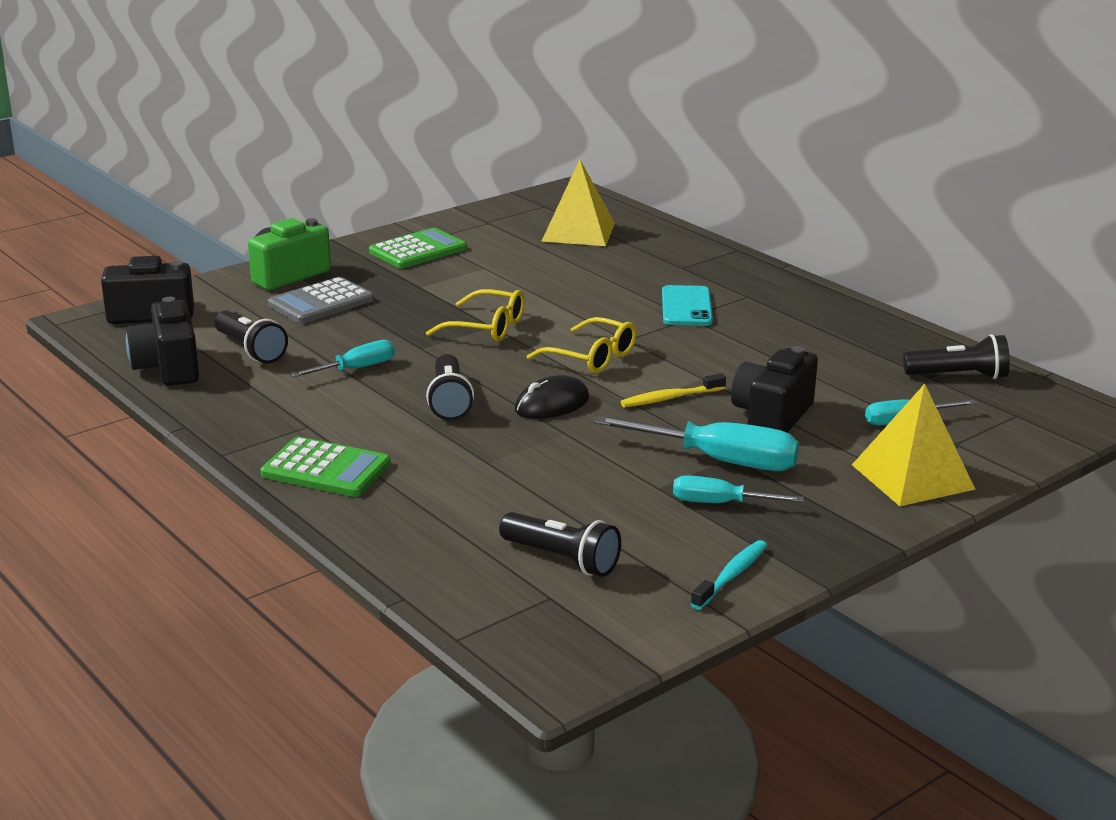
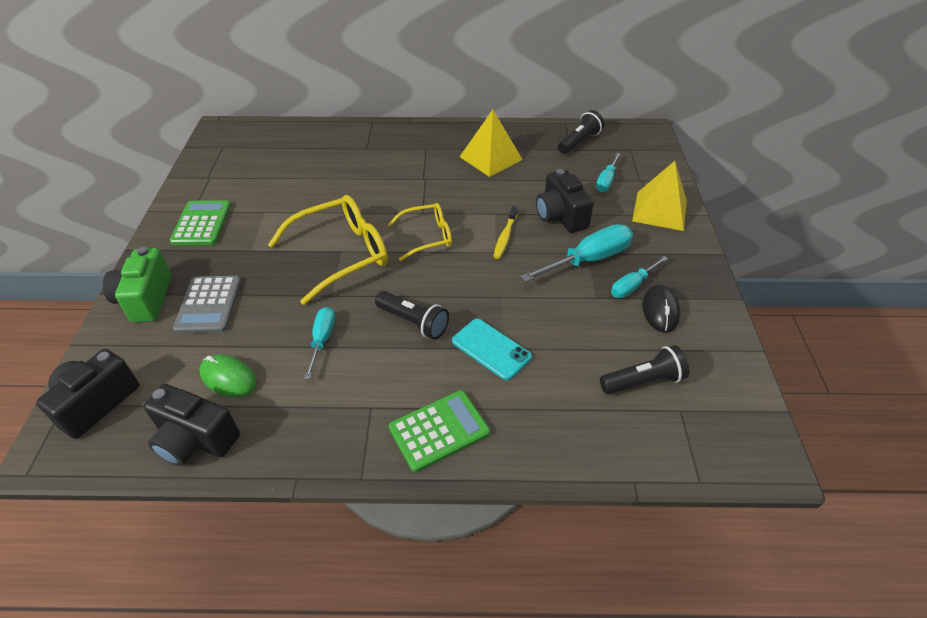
camera: 50 degrees left, 20 degrees up
black flashlight [215,310,288,363] -> green mouse [199,354,257,398]
yellow glasses [426,289,525,342] -> yellow glasses [268,195,388,305], size x1.65
black mouse [515,375,589,419] -> black mouse moved to [642,284,680,333]
yellow pyramid [541,160,615,246] -> yellow pyramid moved to [460,110,523,177]
turquoise phone [662,285,713,326] -> turquoise phone moved to [452,319,532,380]
turquoise toothbrush [691,540,768,610] -> none

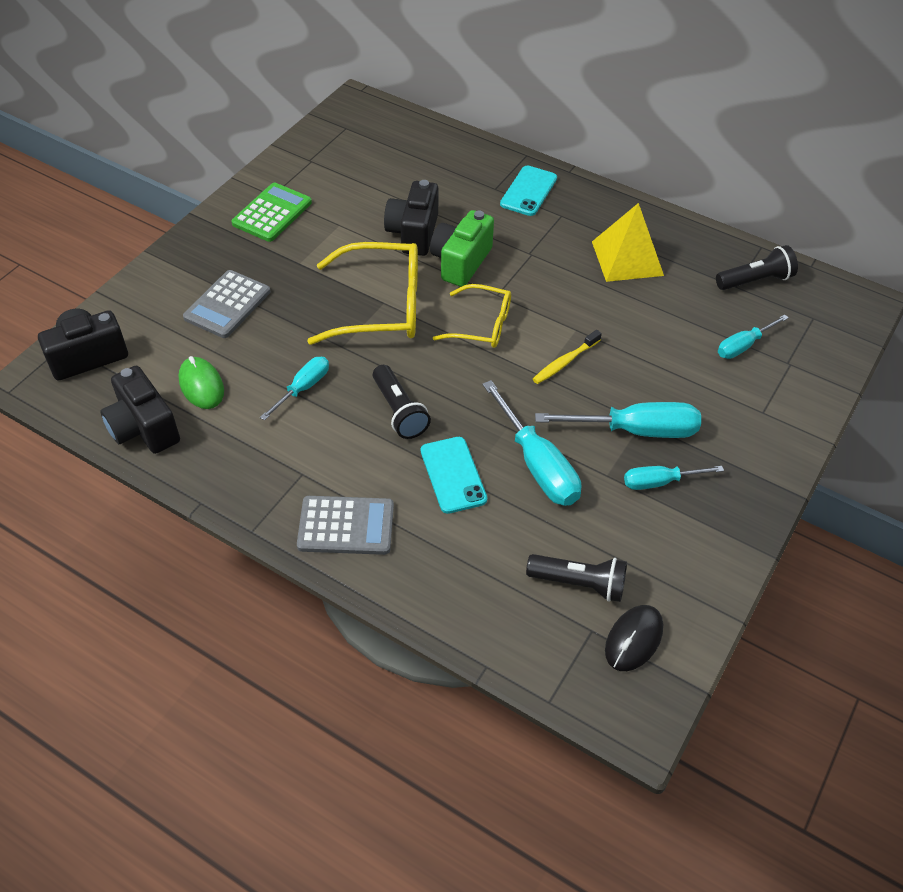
camera: 30 degrees right, 5 degrees up
green camera [103,247,171,322] -> green camera moved to [430,210,494,287]
green calculator [389,390,490,472] -> grey calculator [297,496,394,555]
black camera [536,169,594,233] -> black camera moved to [384,180,439,256]
yellow pyramid [632,161,687,231] -> none
black mouse [642,284,680,333] -> black mouse moved to [605,605,663,671]
none -> turquoise screwdriver [482,380,581,506]
none -> turquoise phone [500,166,557,216]

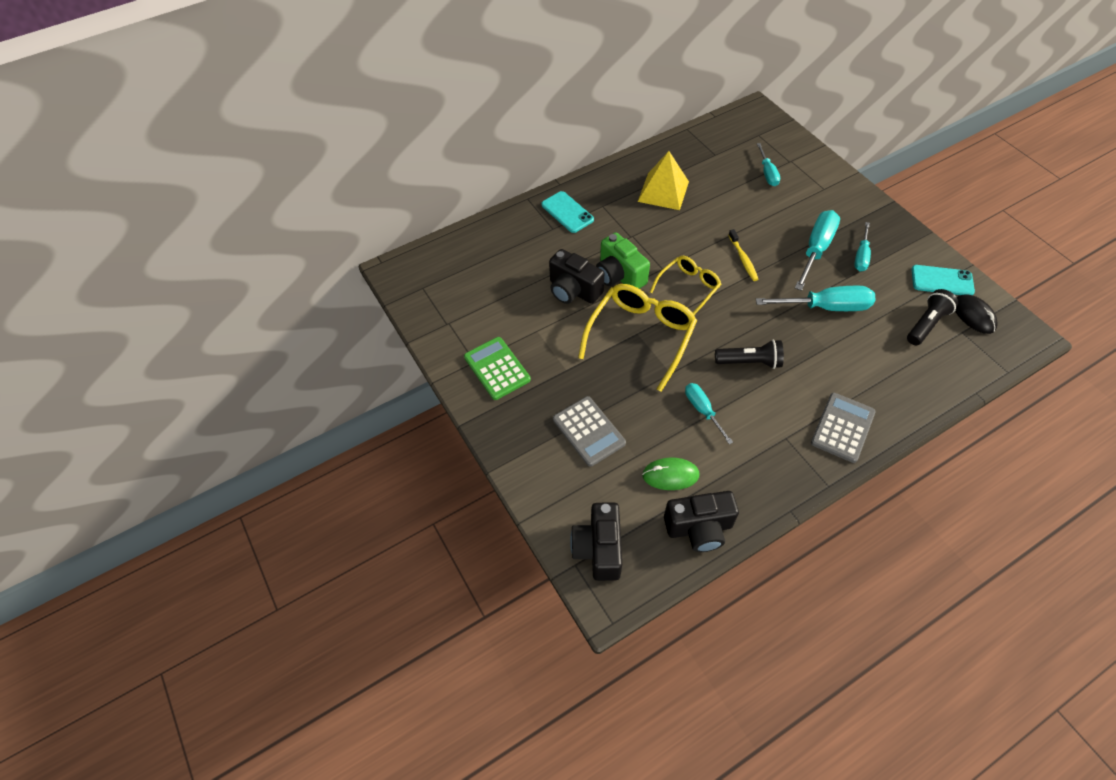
camera: 60 degrees left, 5 degrees up
turquoise phone [421,437,487,514] -> turquoise phone moved to [911,265,975,295]
black flashlight [716,245,798,290] -> none

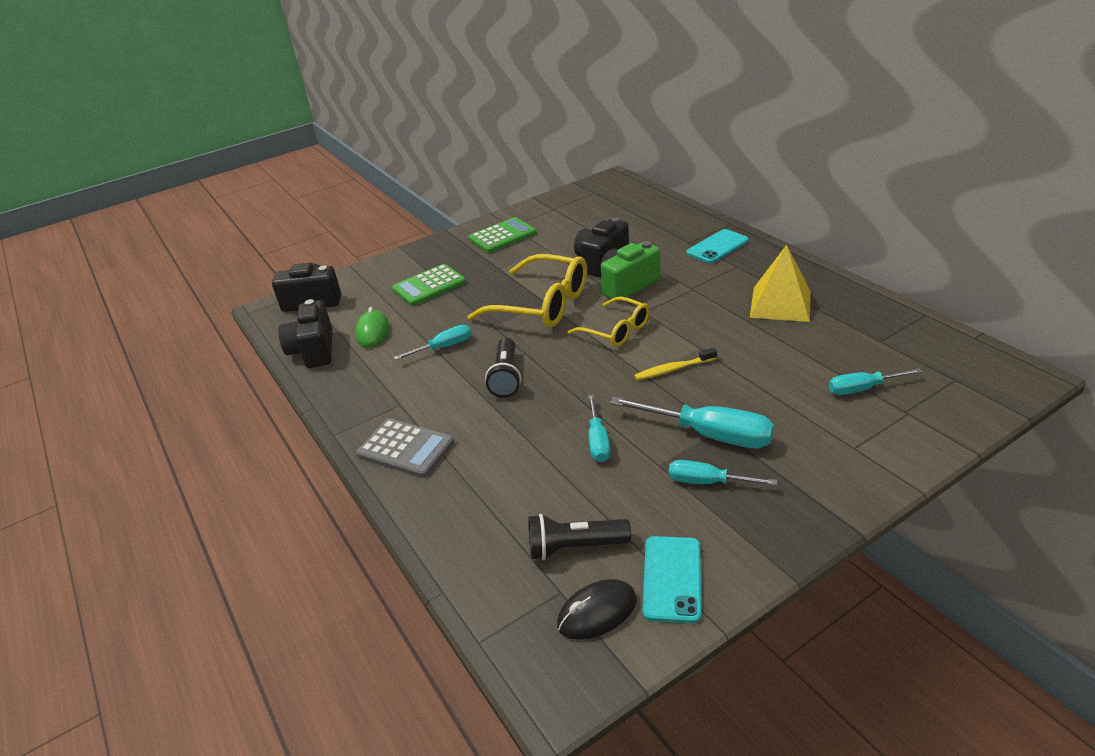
camera: 90 degrees right, 20 degrees down
grey calculator [553,396,626,467] -> green calculator [392,264,466,306]
turquoise screwdriver [756,286,875,311] -> turquoise screwdriver [588,394,610,462], size x0.60
black flashlight [907,289,958,345] -> black flashlight turned 135 degrees clockwise [528,514,631,560]

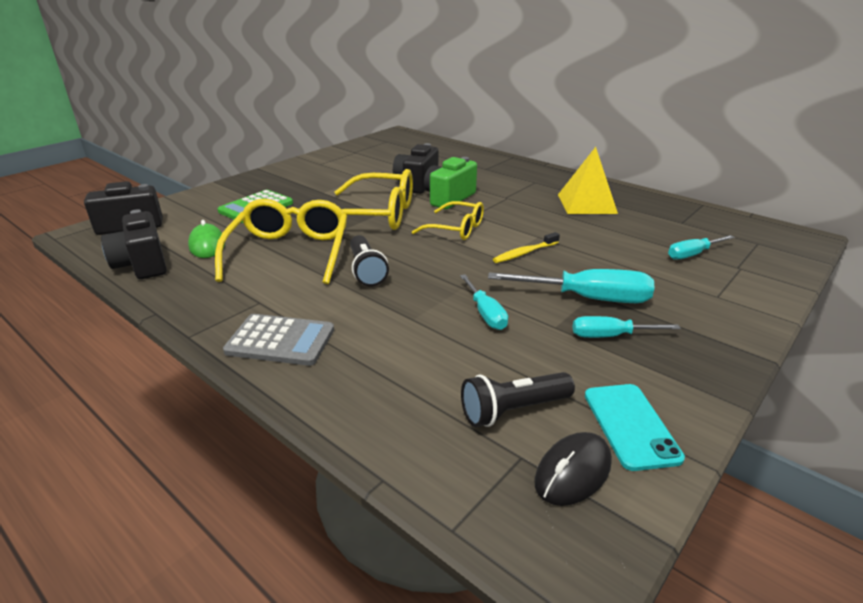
camera: 20 degrees left, 5 degrees down
turquoise screwdriver [394,325,471,360] -> yellow glasses [215,199,347,284]
green calculator [468,217,536,253] -> none
turquoise phone [687,229,749,263] -> none

